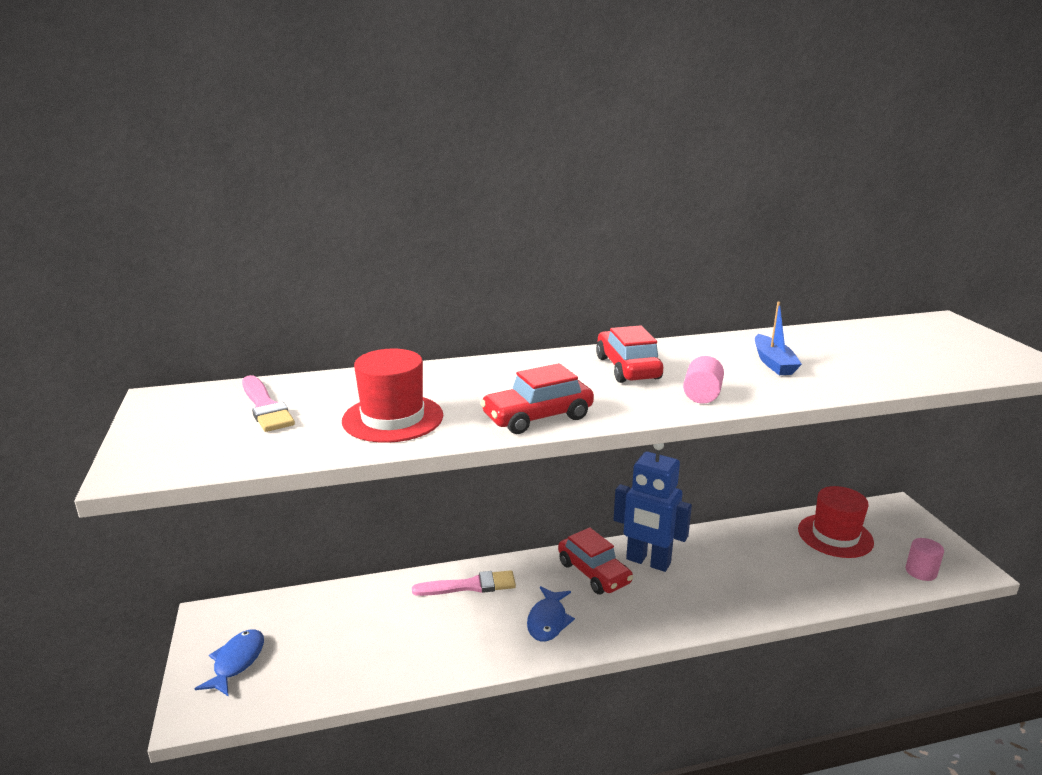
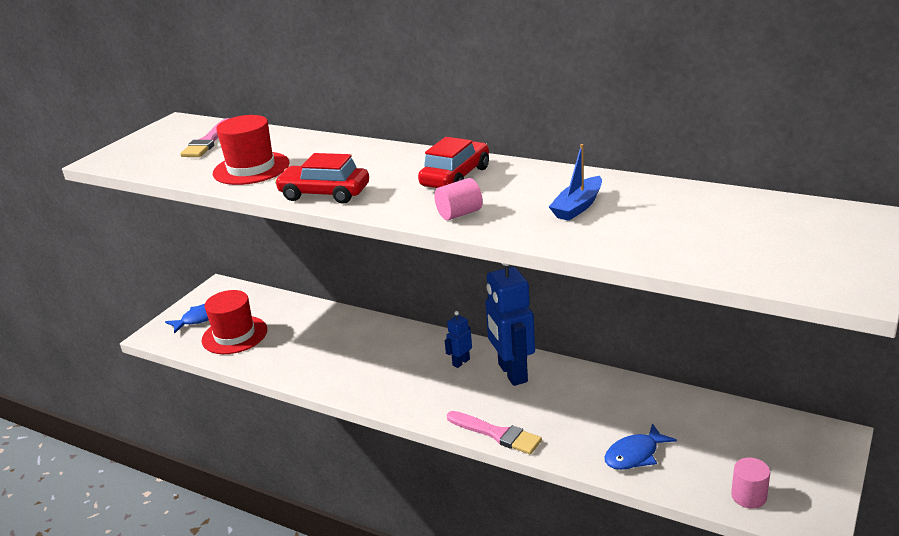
camera: 45 degrees right, 5 degrees up
pink brush [412,570,516,596] -> pink brush moved to [447,411,542,455]
blue fish [527,586,575,641] -> blue fish moved to [605,423,677,470]
red car [558,527,633,594] -> blue robot [444,311,472,368]
red hat [798,486,874,558] -> red hat moved to [202,290,267,354]

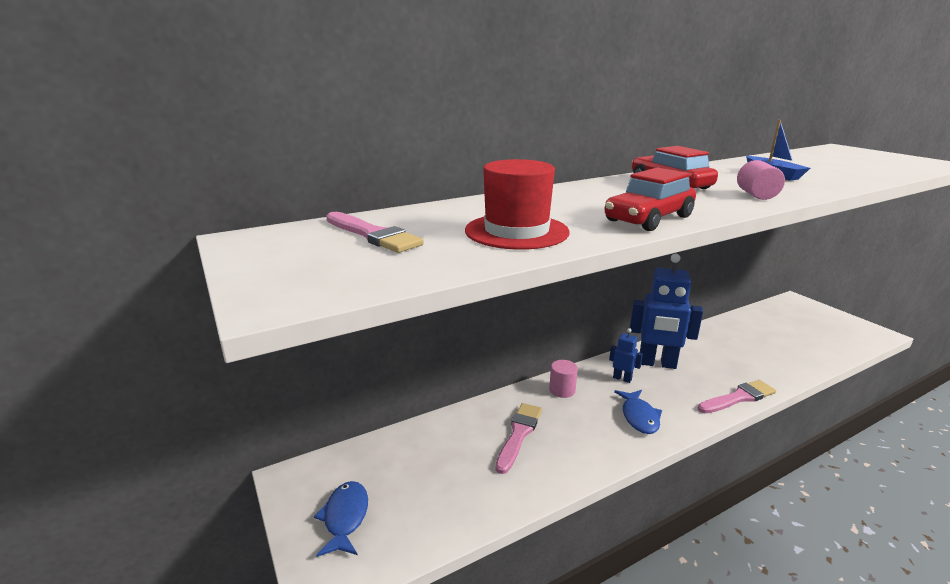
camera: 60 degrees left, 5 degrees down
red hat [202,290,267,354] -> none
blue robot [444,311,472,368] -> blue robot turned 135 degrees clockwise [609,328,643,383]
blue fish [605,423,677,470] -> blue fish moved to [614,390,662,434]
pink cylinder [731,458,770,509] -> pink cylinder moved to [549,360,578,398]
none -> pink brush [495,403,542,474]

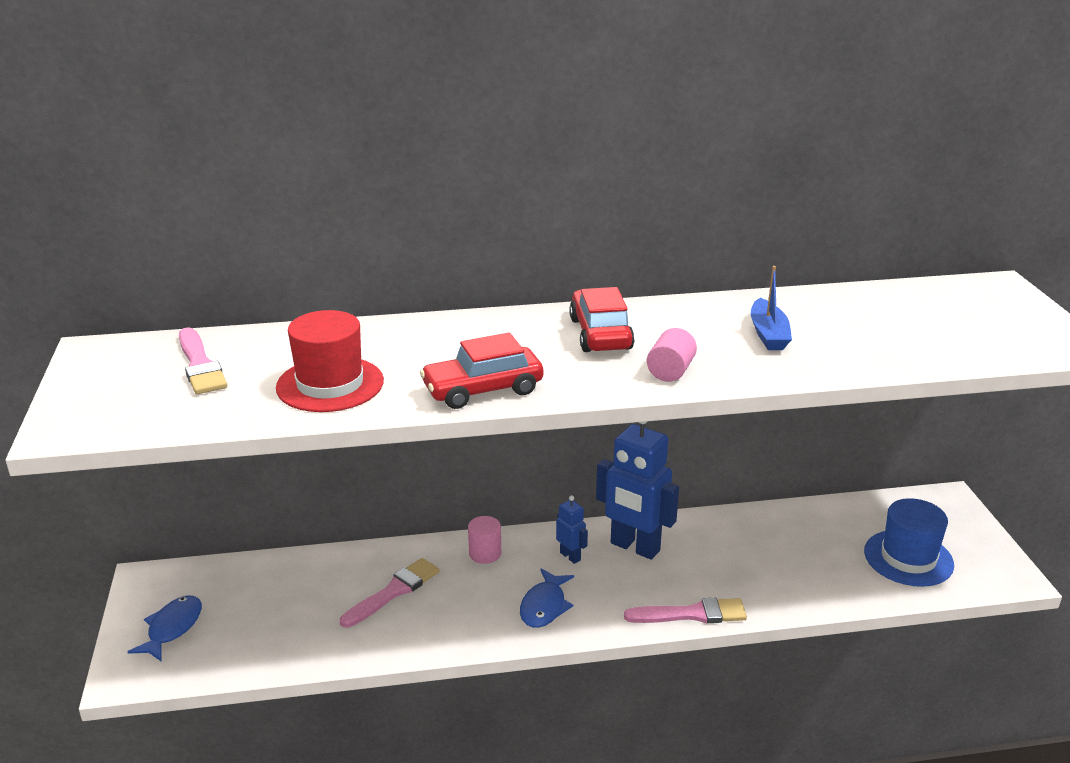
camera: 20 degrees right, 5 degrees up
none -> blue hat [864,498,954,587]

